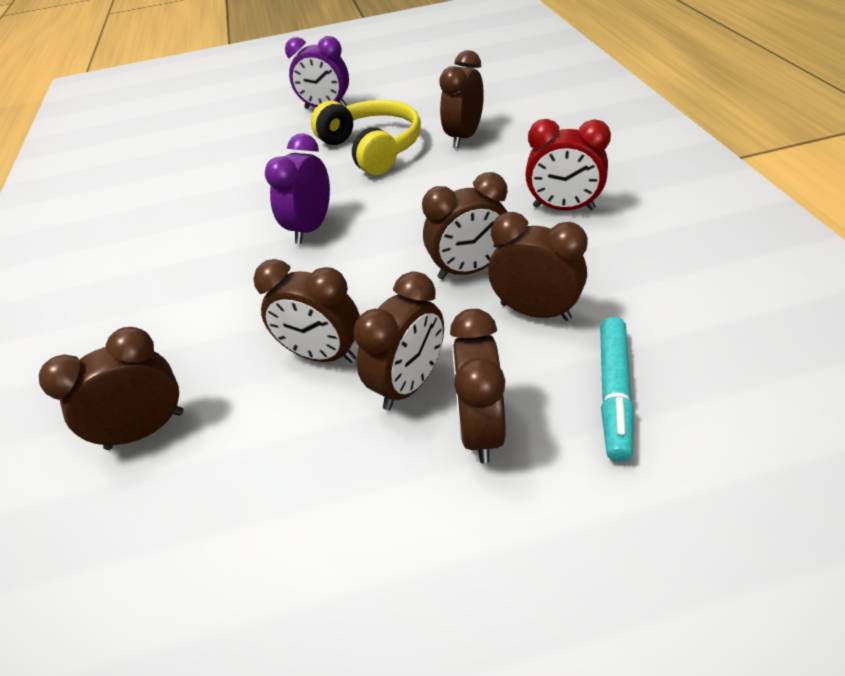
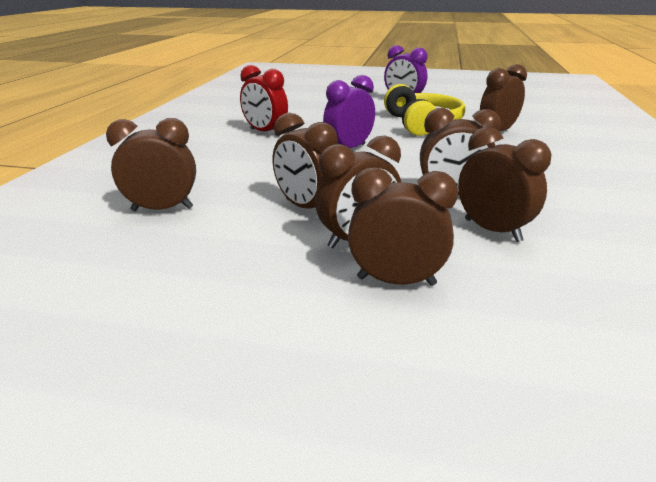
camera: 20 degrees right, 15 degrees down
brown clock [450,309,506,464] -> brown clock turned 75 degrees clockwise [348,168,458,286]
red clock [525,119,611,210] -> red clock moved to [240,65,288,136]
turquoise marker [600,317,634,462] -> none

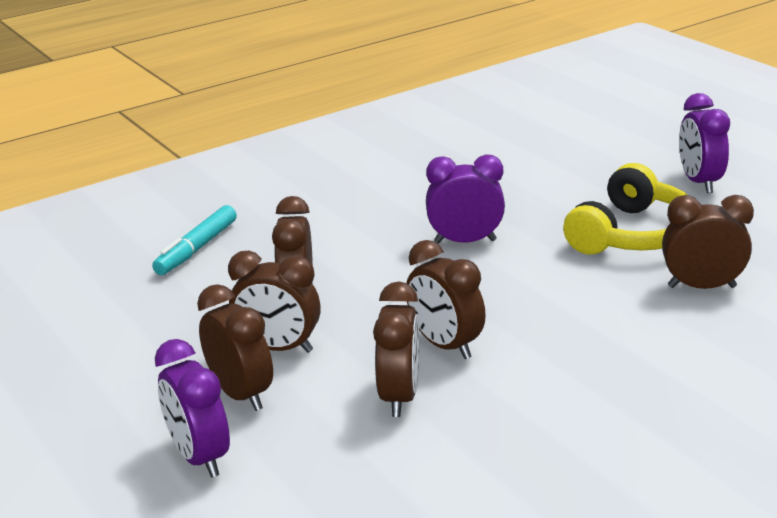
camera: 45 degrees right, 0 degrees up
brown clock [106,118,196,211] -> turquoise marker [152,205,237,275]
red clock [240,65,288,136] -> none
none -> purple clock [155,339,230,478]

